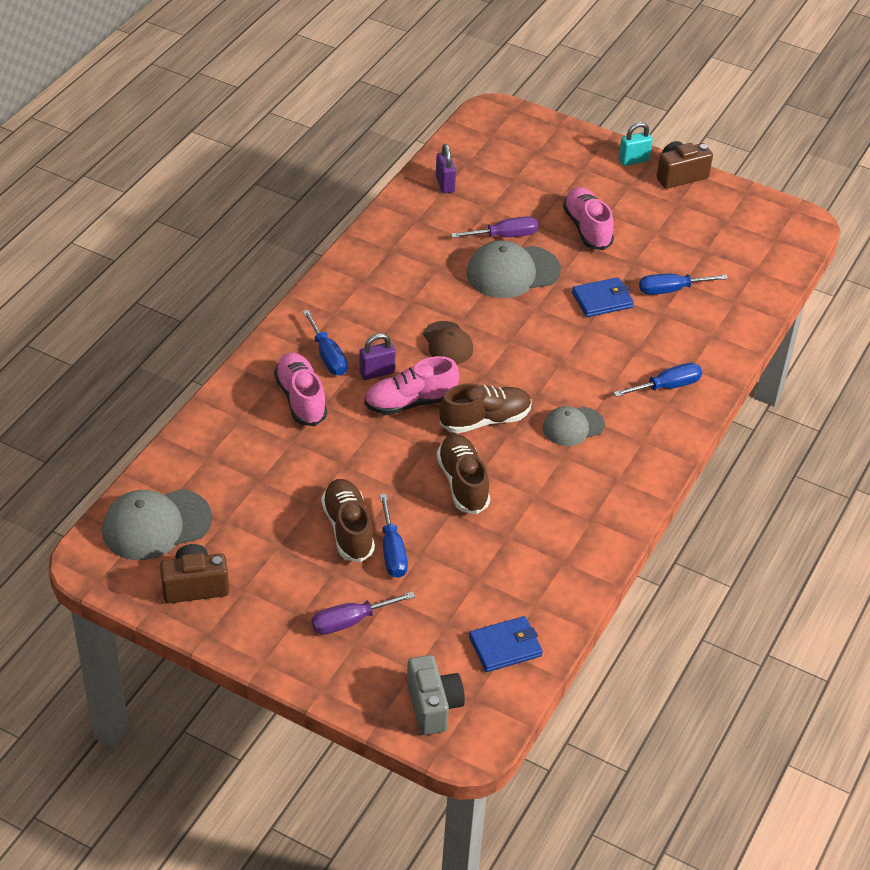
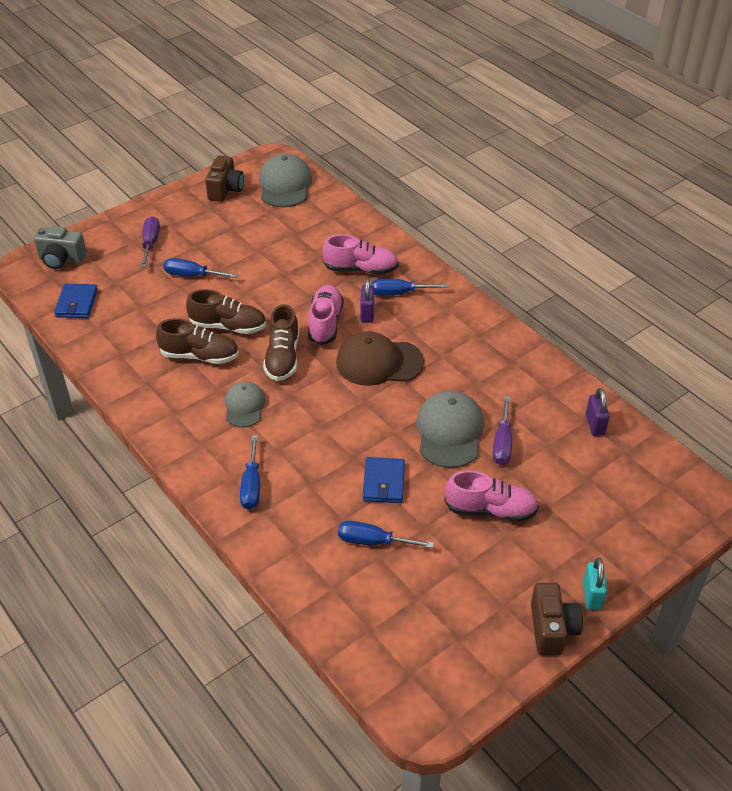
camera: 115 degrees right, 0 degrees up
brown shoe [321,479,375,562] -> brown shoe moved to [156,319,239,364]
brown cap [423,321,473,364] -> brown cap [336,331,424,386], size x1.62
purple padlock [436,144,456,193] -> purple padlock turned 75 degrees clockwise [586,388,610,436]
blue screwdriver [639,274,728,295] -> blue screwdriver turned 90 degrees counterclockwise [338,521,434,548]

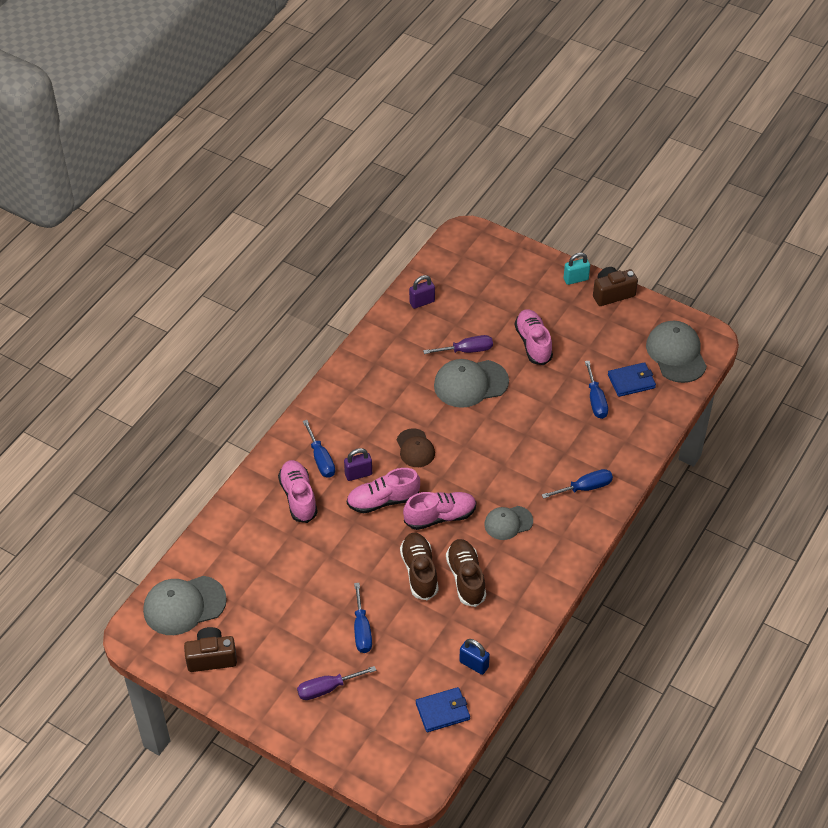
camera: 110 degrees left, 5 degrees up
grey camera [34,226,87,269] -> none
brown shoe [263,304,299,381] -> pink shoe [403,492,476,530]
brown cap [336,331,424,386] -> brown cap [397,428,435,467], size x0.62
blue wallet [363,457,405,503] -> blue wallet moved to [608,362,656,397]
none -> blue padlock [459,639,490,675]
none -> grey cap [646,321,707,383]

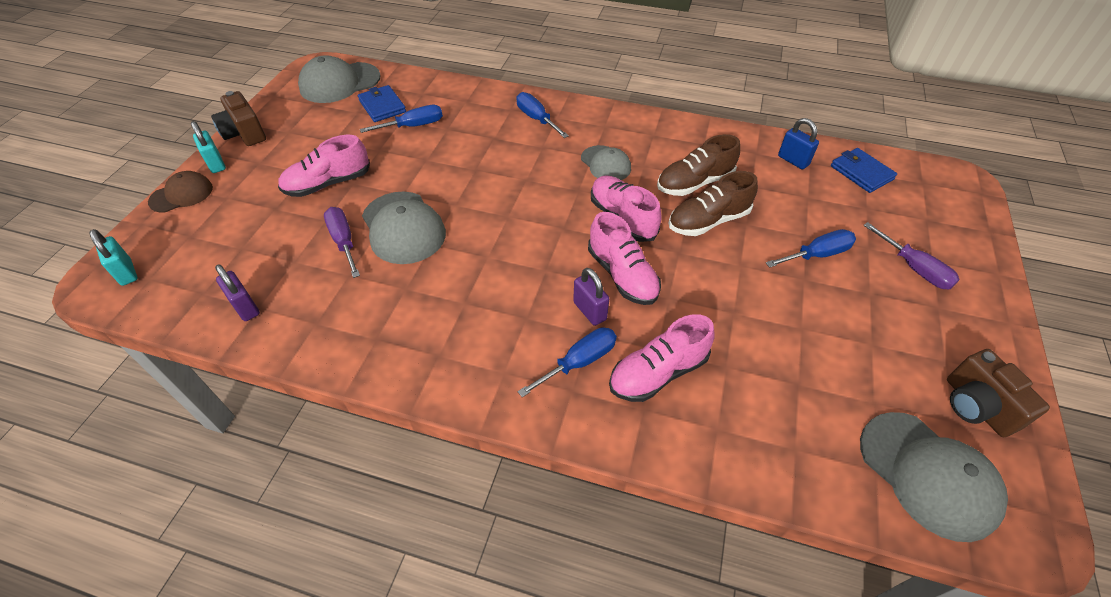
camera: 105 degrees left, 0 degrees up
brown cap [397,428,435,467] -> brown cap moved to [148,171,213,213]
blue padlock [459,639,490,675] -> blue padlock turned 60 degrees counterclockwise [778,118,819,169]
none -> turquoise padlock [89,229,138,286]

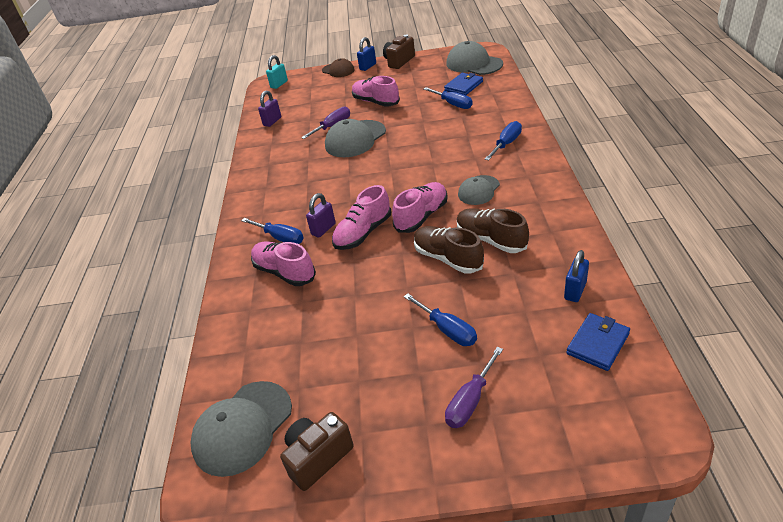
camera: 75 degrees right, 10 degrees down
turquoise padlock [191,121,226,173] -> blue padlock [357,37,376,71]

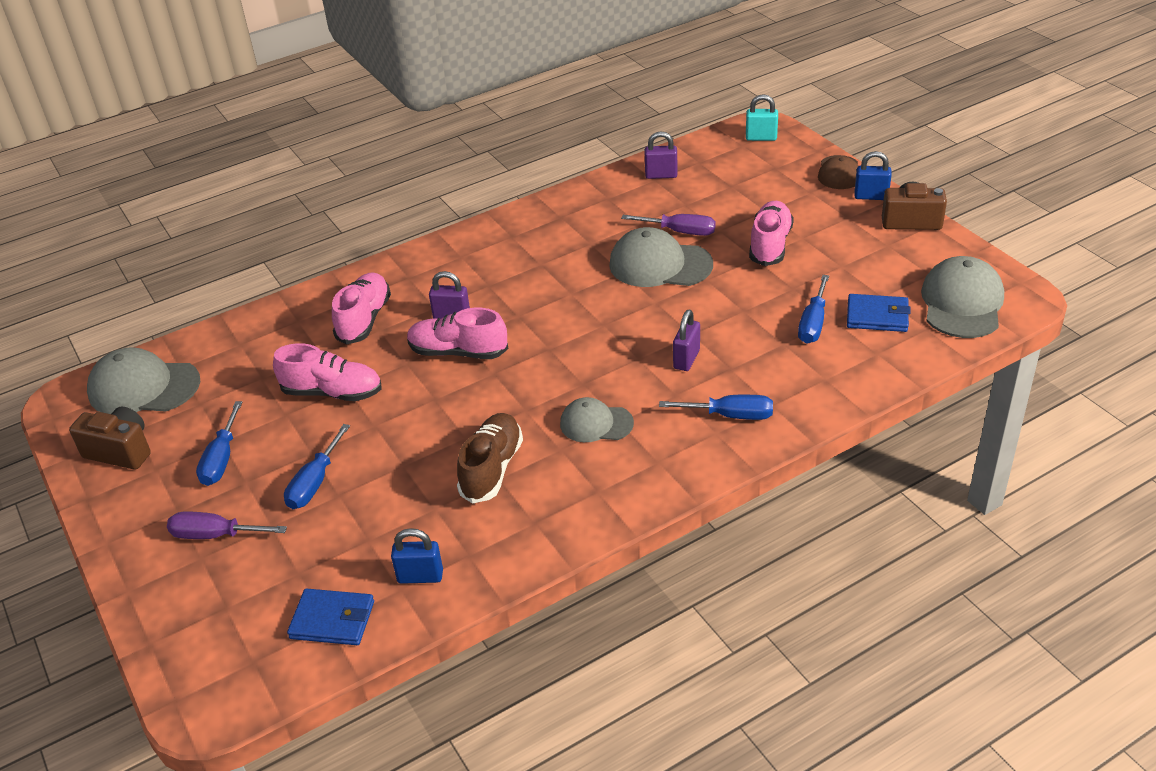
camera: 60 degrees right, 0 degrees up
blue screwdriver [241,218,304,244] -> blue screwdriver moved to [196,401,242,486]
pink shoe [392,182,448,233] -> pink shoe moved to [273,343,382,401]
brown shoe [414,226,484,273] -> none
none -> purple padlock [673,310,700,371]

